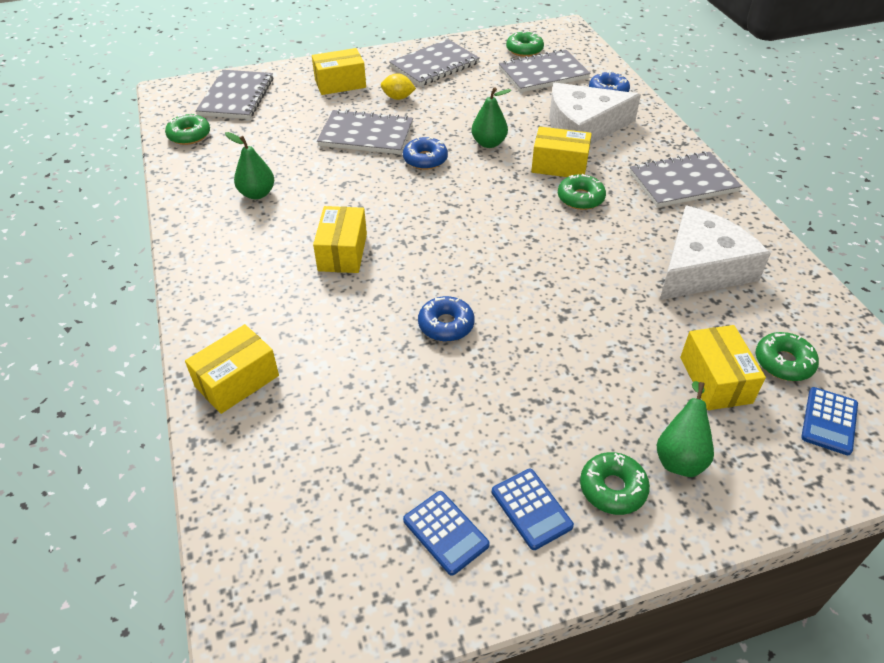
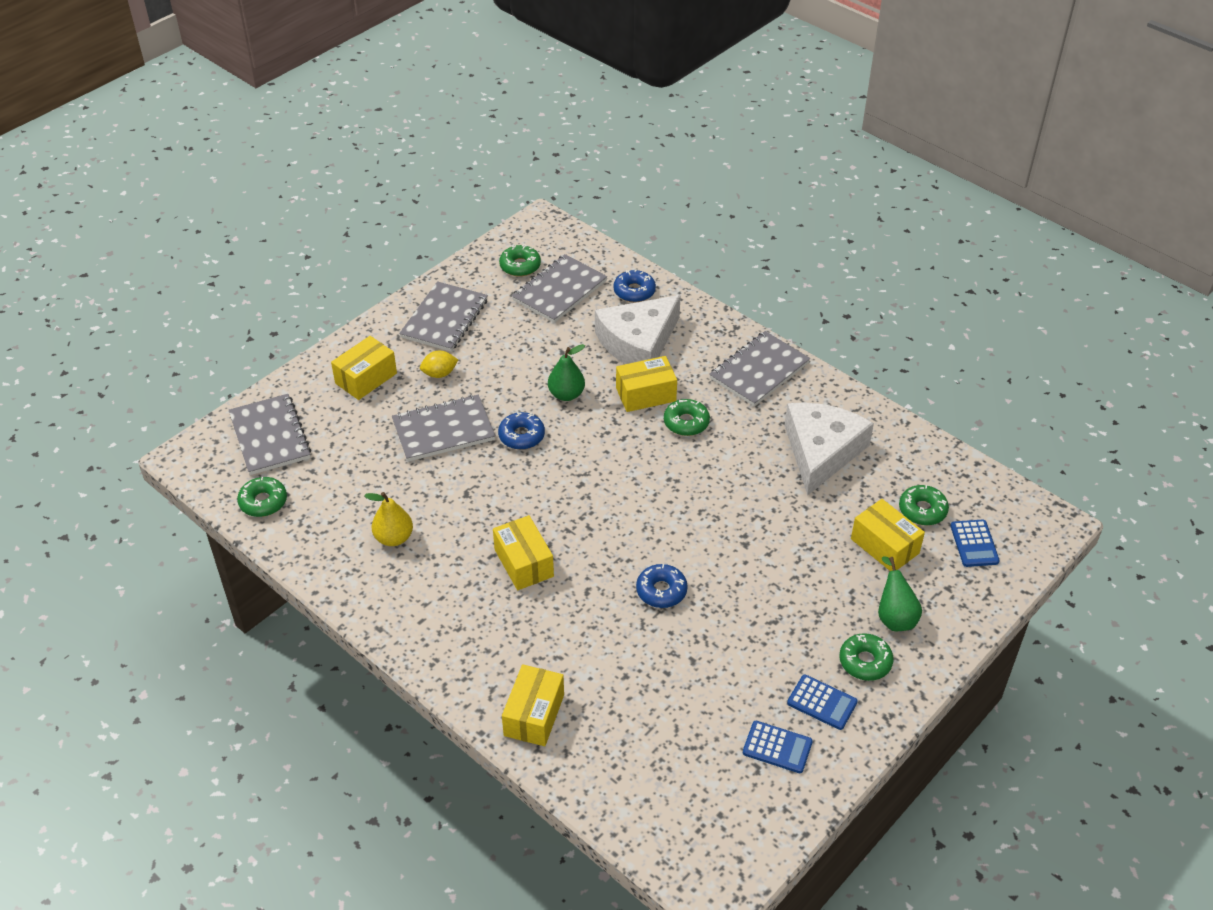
camera: 30 degrees left, 0 degrees up
green pear [225,132,274,199] -> yellow pear [364,492,413,546]

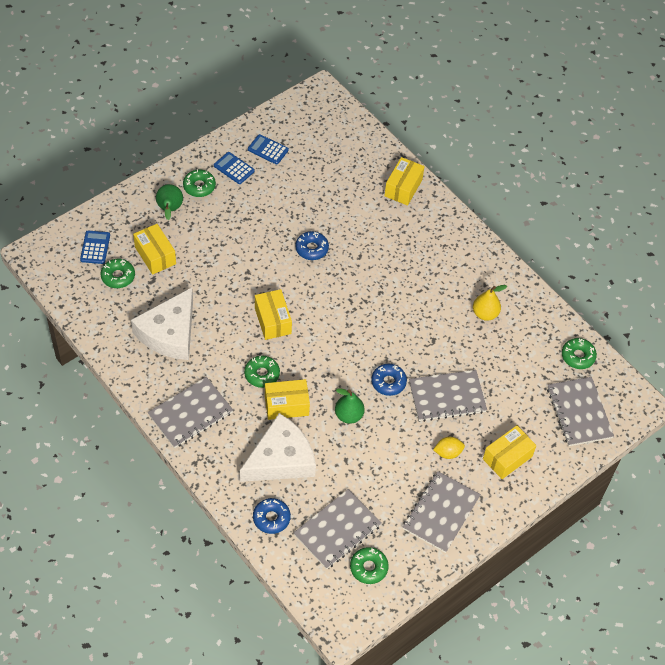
camera: 175 degrees left, 10 degrees up
yellow box [493,515,554,590] -> yellow box moved to [255,289,292,340]

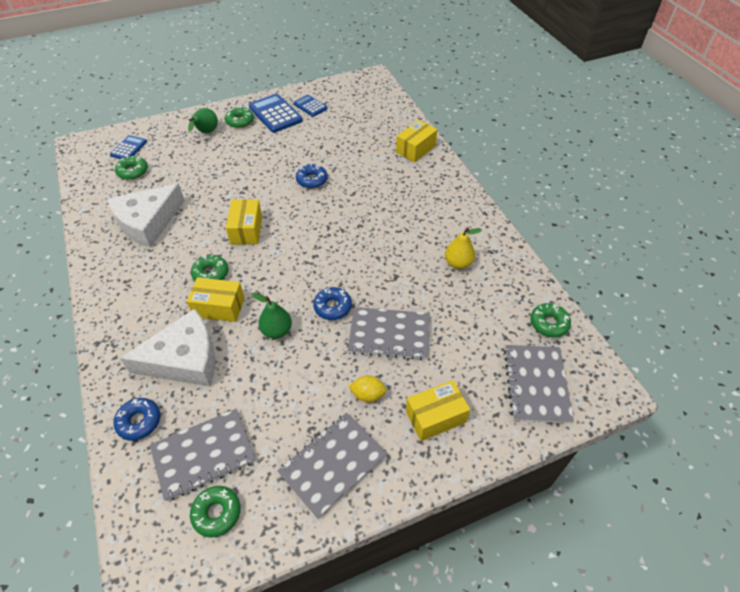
camera: 20 degrees right, 5 degrees down
yellow box [133,224,176,275] -> none
grey notebook [148,377,233,448] -> none
blue calculator [214,152,255,184] -> blue calculator [249,94,303,133], size x1.68

